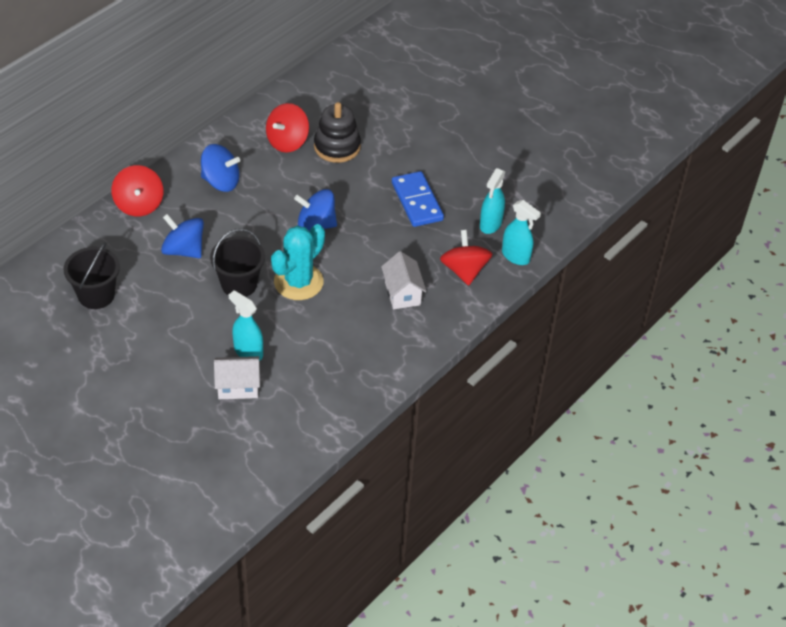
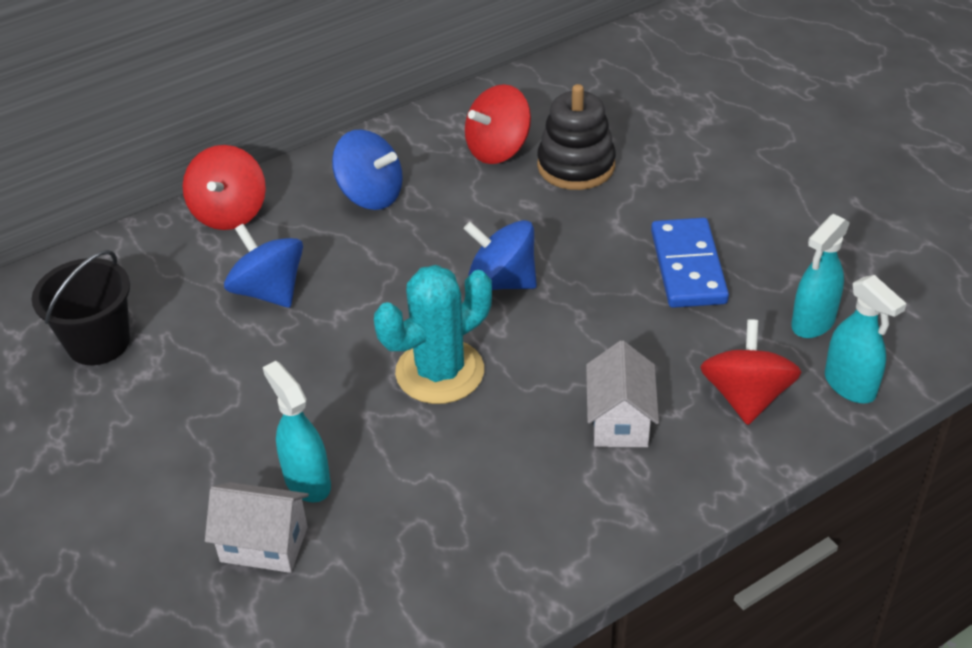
camera: 20 degrees right, 5 degrees down
black bucket [210,228,265,297] -> none

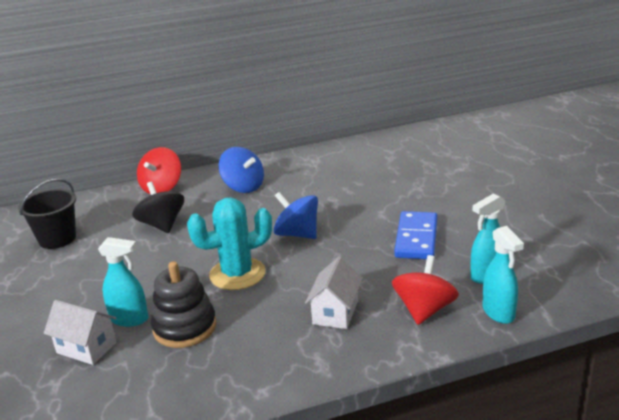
camera: 15 degrees right, 15 degrees down
blue spinning top [224,224,303,308] -> black spinning top [132,182,184,233]
turquoise spray bottle [263,361,331,503] -> turquoise spray bottle turned 120 degrees clockwise [98,237,149,327]
red spinning top [465,84,531,164] -> none
black stacking toy [537,84,616,190] -> black stacking toy moved to [151,261,217,348]

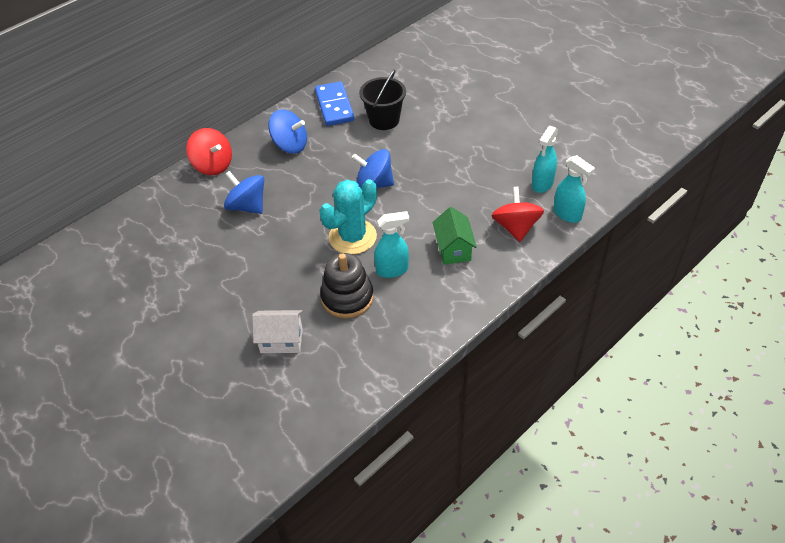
camera: 25 degrees left, 20 degrees up
black bucket [18,179,76,249] -> black bucket moved to [359,69,406,130]
turquoise spray bottle [98,237,149,327] -> turquoise spray bottle moved to [374,211,409,278]
black spinning top [132,182,184,233] -> blue spinning top [224,171,264,214]
red spinning top [137,147,181,194] -> red spinning top turned 45 degrees counterclockwise [186,128,232,175]
white house [305,257,363,329] -> green house [433,207,477,265]
blue domino [394,211,438,259] -> blue domino moved to [315,81,355,126]

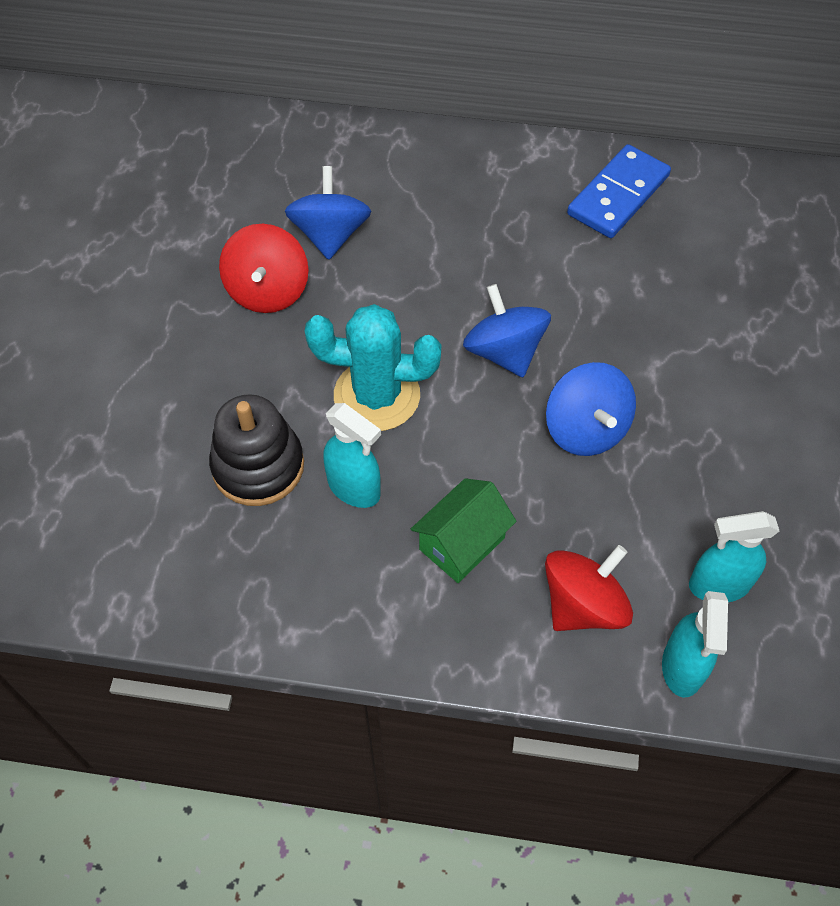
camera: 50 degrees right, 10 degrees up
red spinning top [186,128,232,175] -> red spinning top moved to [219,224,309,313]
white house [252,310,303,353] -> none
blue spinning top [268,109,307,154] -> blue spinning top moved to [546,362,636,456]
black bucket [359,69,406,130] -> none

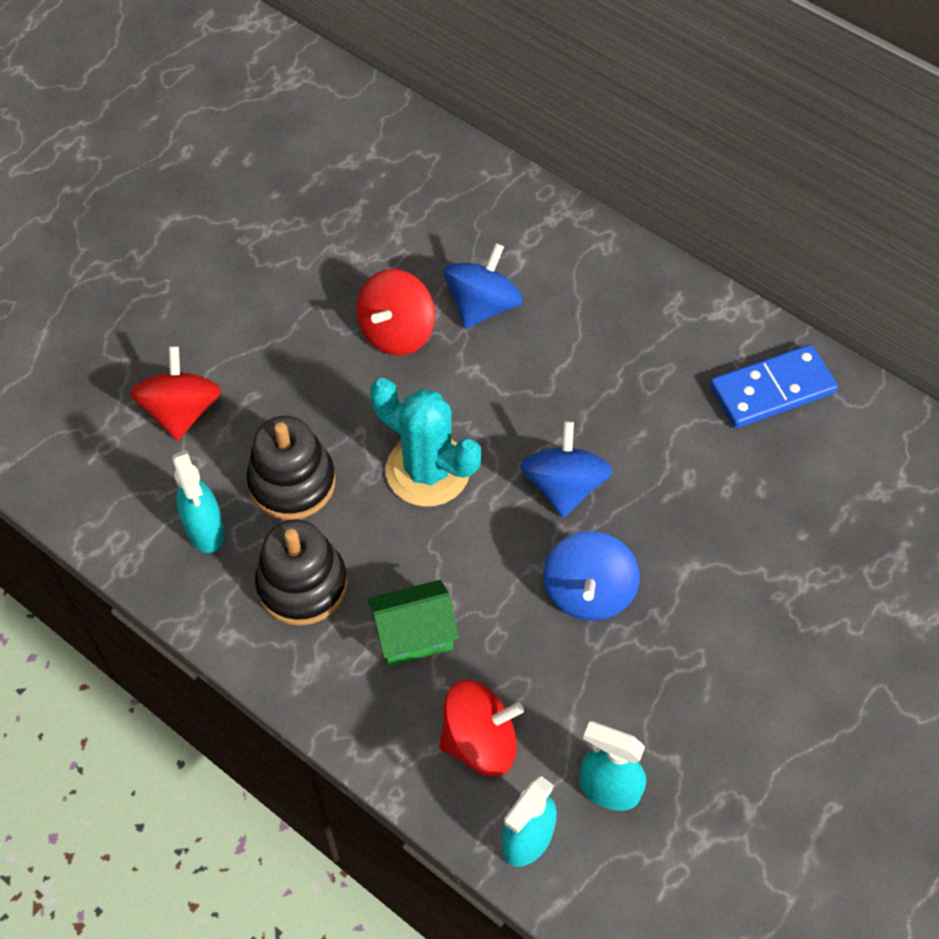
camera: 30 degrees right, 0 degrees up
turquoise spray bottle [323,403,381,508] -> turquoise spray bottle moved to [172,450,225,553]
none -> red spinning top [130,346,221,441]
none -> black stacking toy [255,519,348,625]

